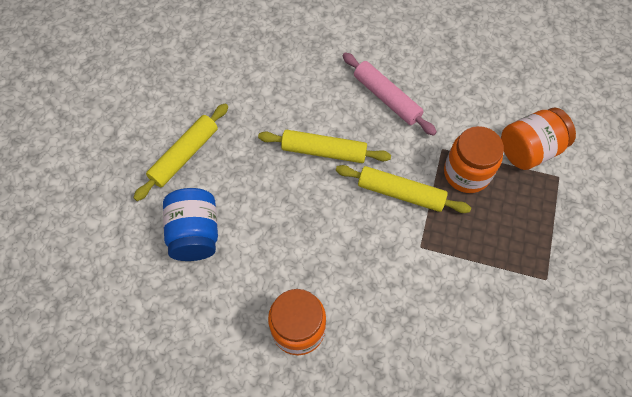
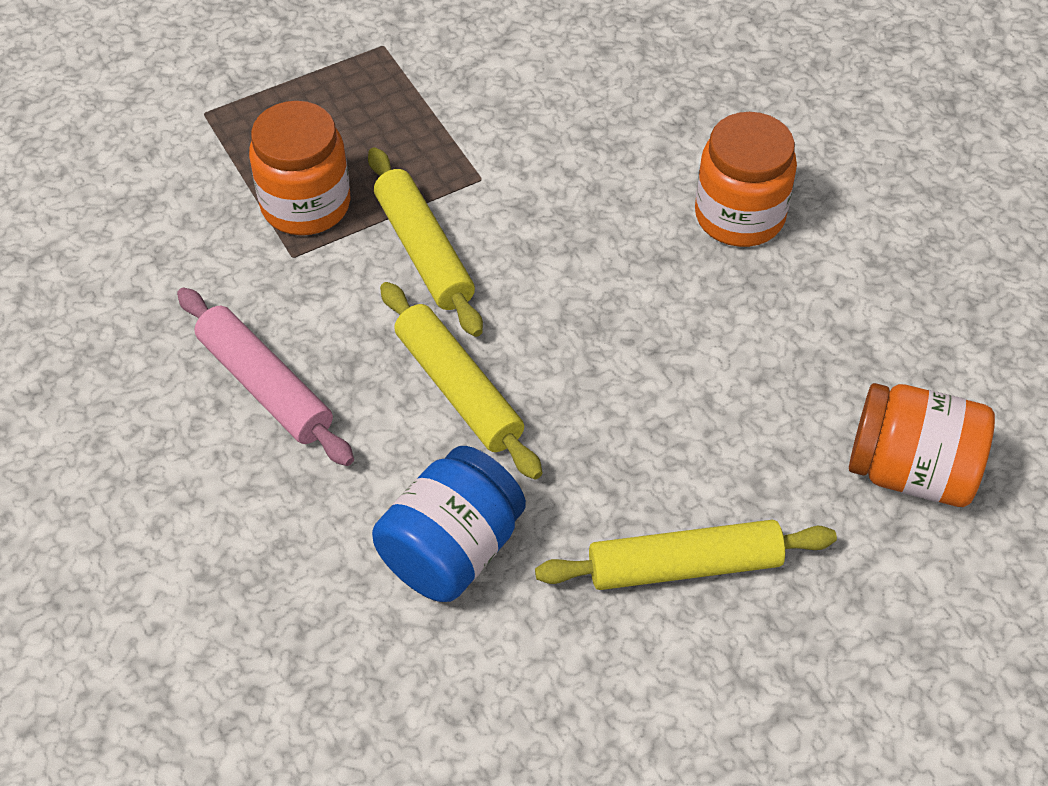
camera: 135 degrees left, 10 degrees down
blue jar [163,188,218,261] -> blue jar moved to [372,446,526,602]
pink rolling pin [343,52,437,136] -> pink rolling pin turned 45 degrees counterclockwise [177,288,354,466]
orange jar [501,108,576,170] -> orange jar moved to [849,383,995,507]

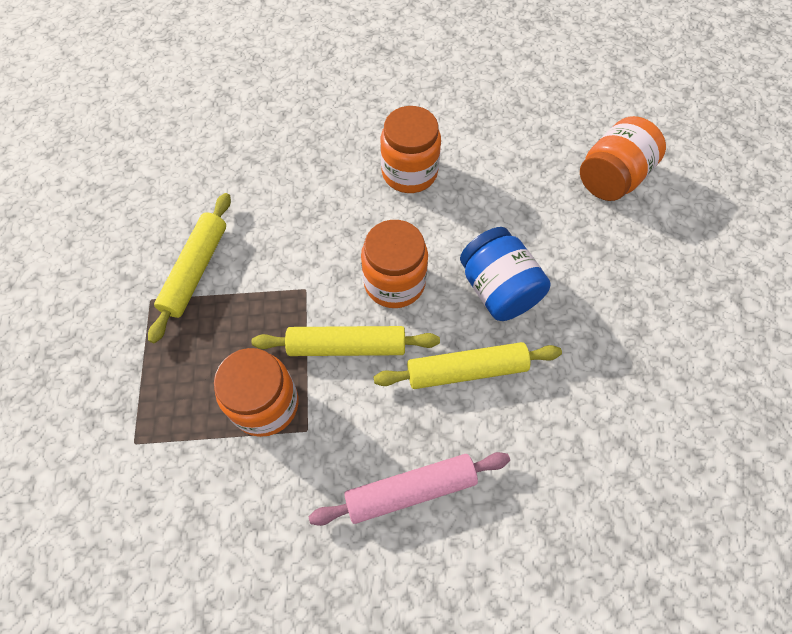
camera: 65 degrees left, 10 degrees up
blue jar [372,446,526,602] -> blue jar moved to [460,227,551,321]
yellow rolling pin [535,520,837,590] -> yellow rolling pin moved to [148,193,231,343]
none -> orange jar [361,220,428,308]

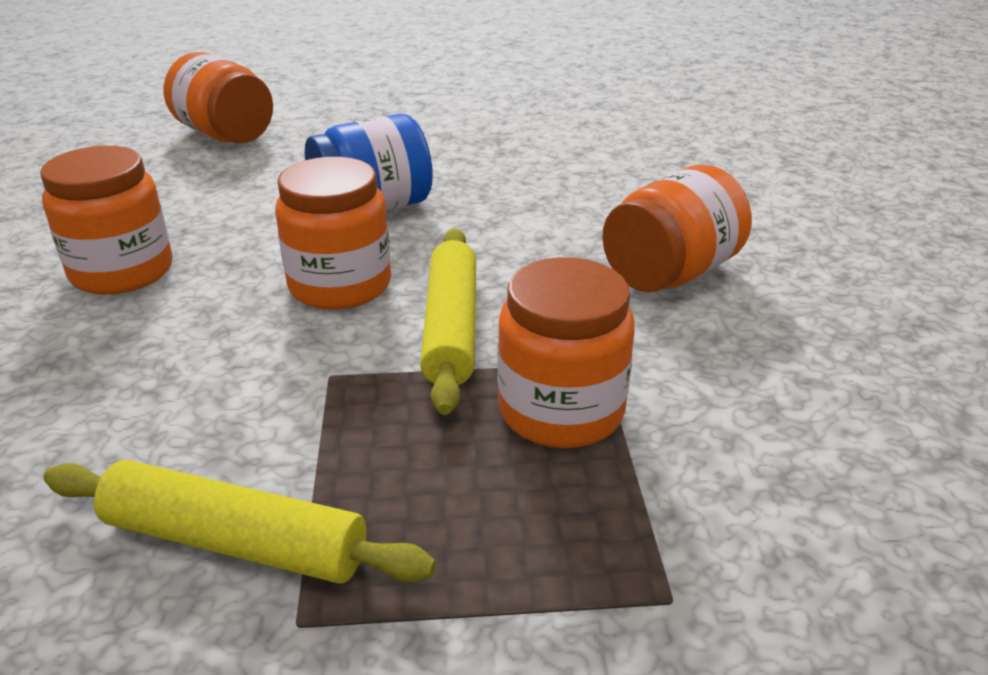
camera: 90 degrees left, 30 degrees down
pink rolling pin [309,452,510,526] -> orange jar [602,164,752,292]
yellow rolling pin [374,342,562,389] -> none

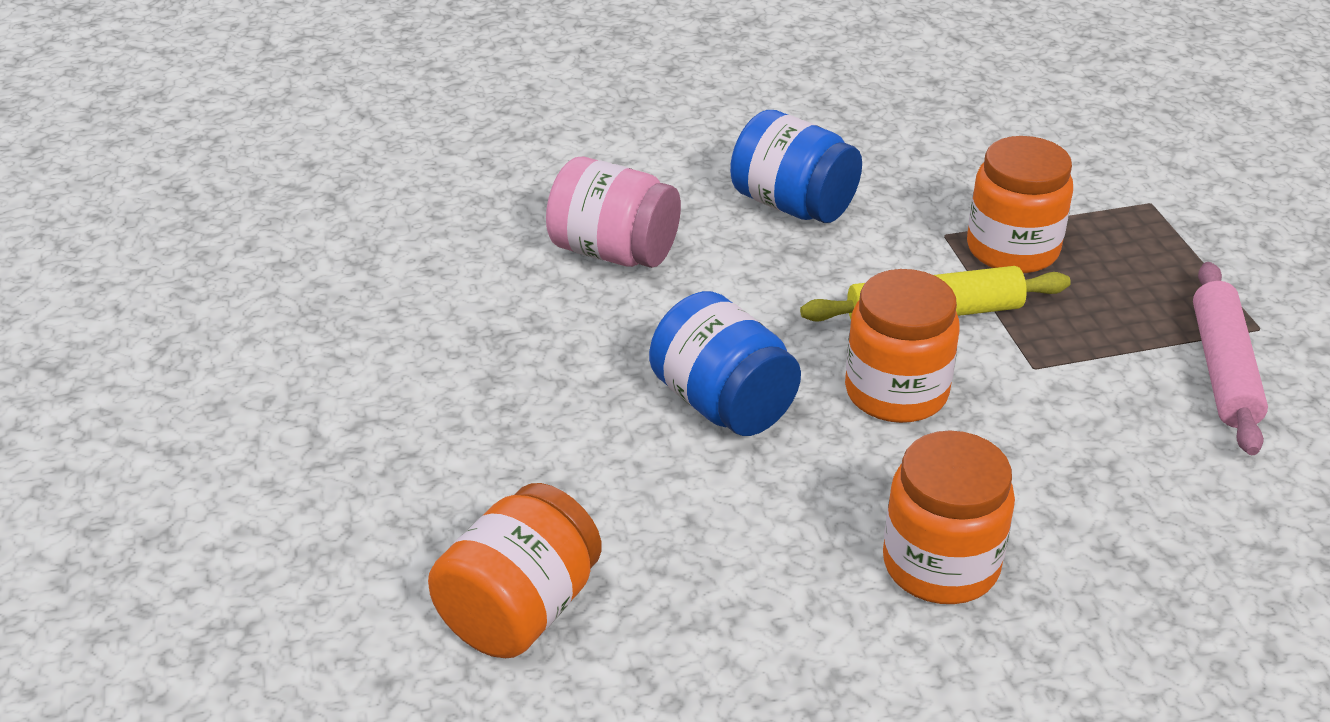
camera: 100 degrees left, 5 degrees up
yellow rolling pin [44,460,436,584] -> pink rolling pin [1193,262,1268,455]
orange jar [602,164,752,292] -> blue jar [730,110,862,223]
none -> pink jar [546,157,681,268]

